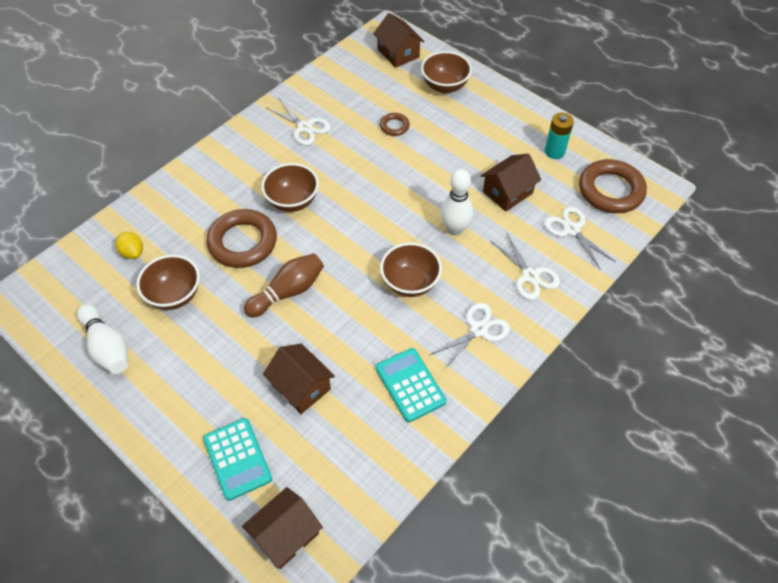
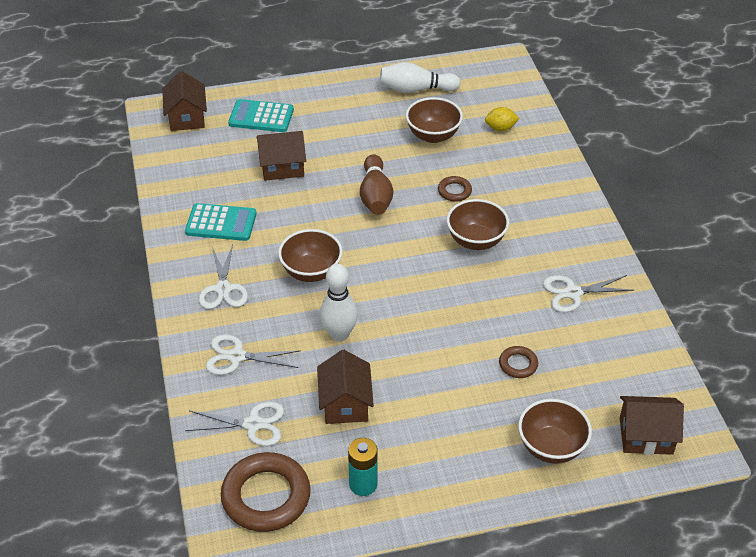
camera: 125 degrees right, 10 degrees down
brown ring [206,209,277,268] -> brown ring [438,176,472,202], size x0.48

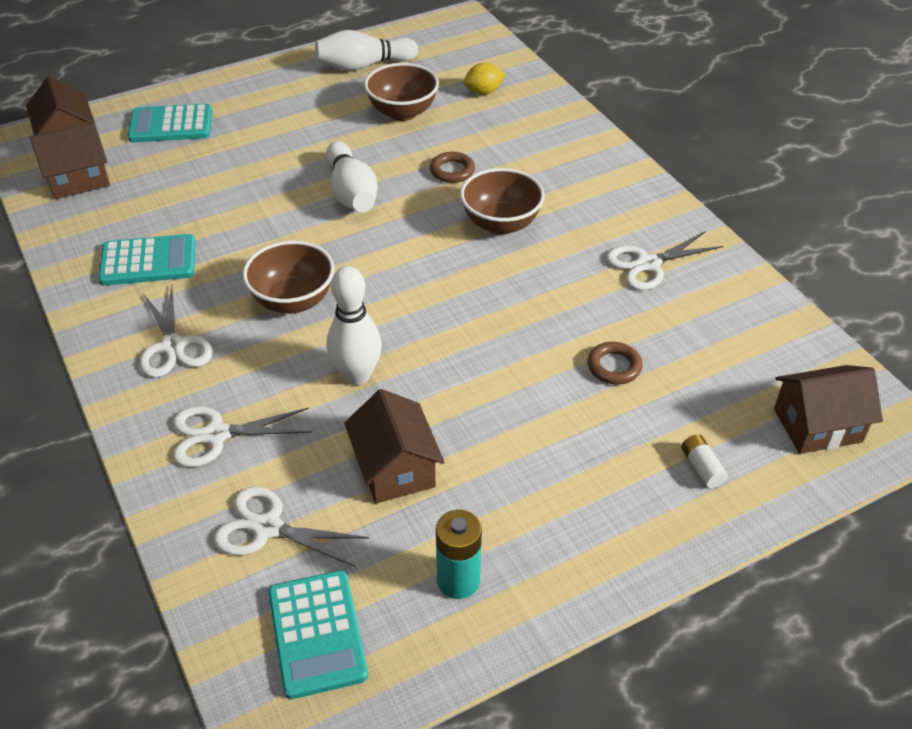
camera: 15 degrees left, 0 degrees up
white scissors [185,401,284,446] -> white scissors turned 150 degrees counterclockwise [214,487,369,567]
brown ring [221,452,311,532] -> turquoise calculator [268,570,368,699]
brown house [257,131,306,181] -> brown house moved to [30,122,110,199]
brown bowling pin [360,154,393,215] -> white bowling pin [326,141,378,212]
brown bowl [518,399,592,464] -> white battery [681,434,728,488]

